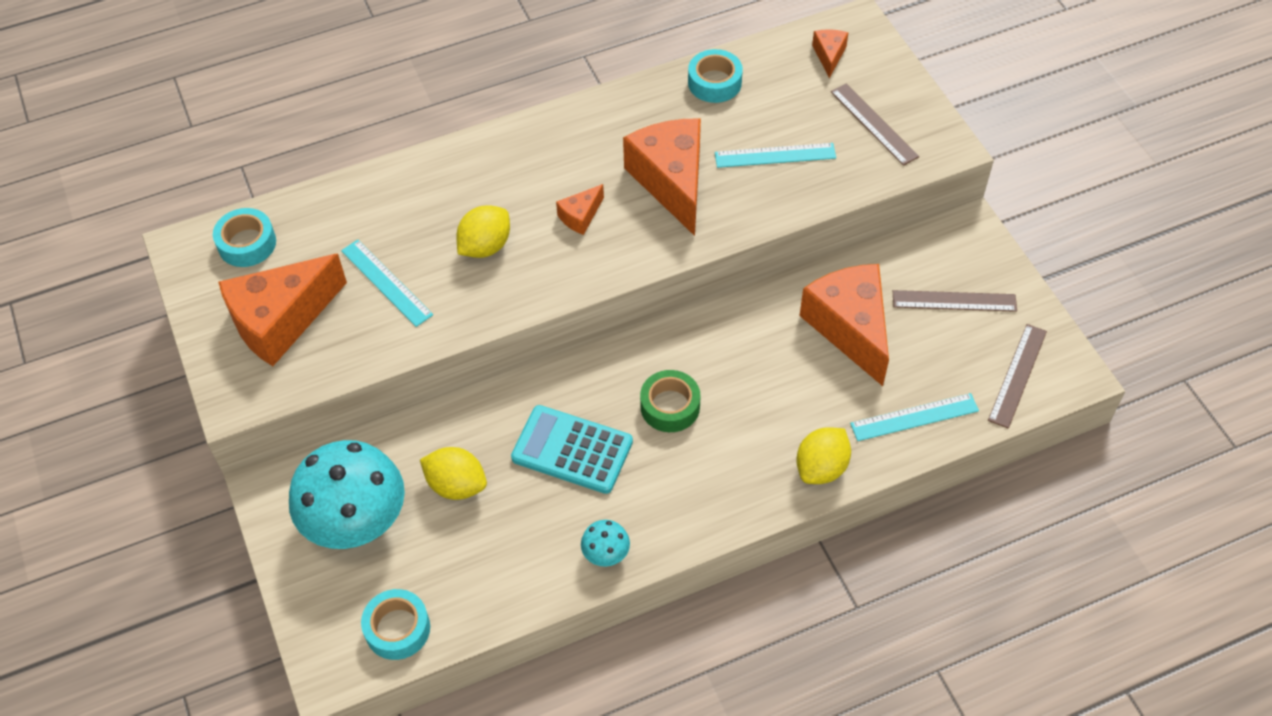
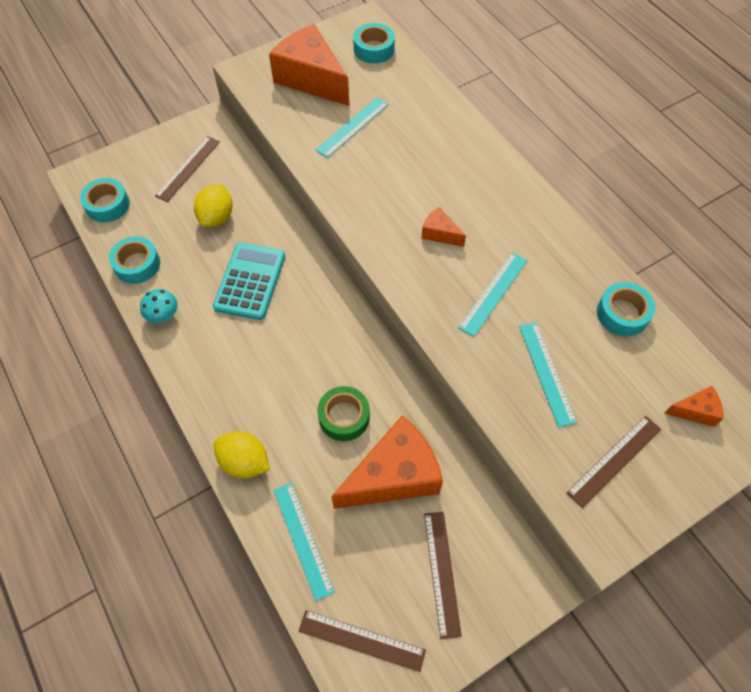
camera: 80 degrees right, 5 degrees up
turquoise mushroom [289,440,405,549] -> brown ruler [155,136,220,202]
yellow lemon [456,205,510,258] -> none
orange cheese [623,118,701,236] -> turquoise ruler [458,252,528,337]
green tape [640,370,700,432] -> green tape moved to [317,386,370,441]
none -> turquoise tape [109,236,160,284]

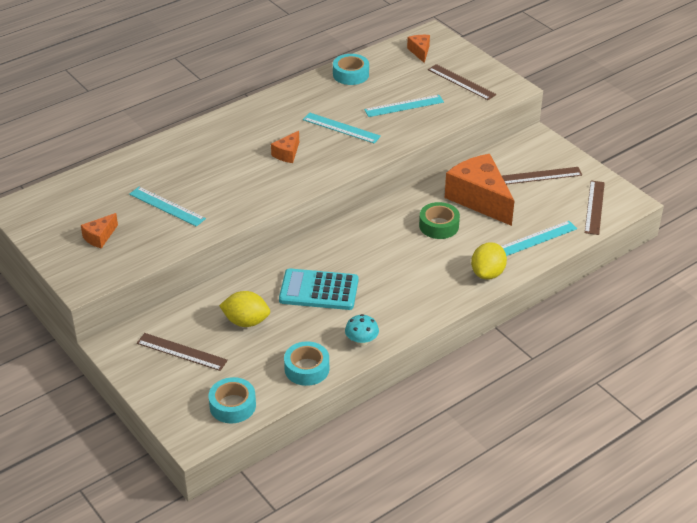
camera: 95 degrees left, 20 degrees down
orange cheese [269,24,349,106] -> orange cheese [81,213,118,249], size x0.45
turquoise tape [353,23,395,64] -> none

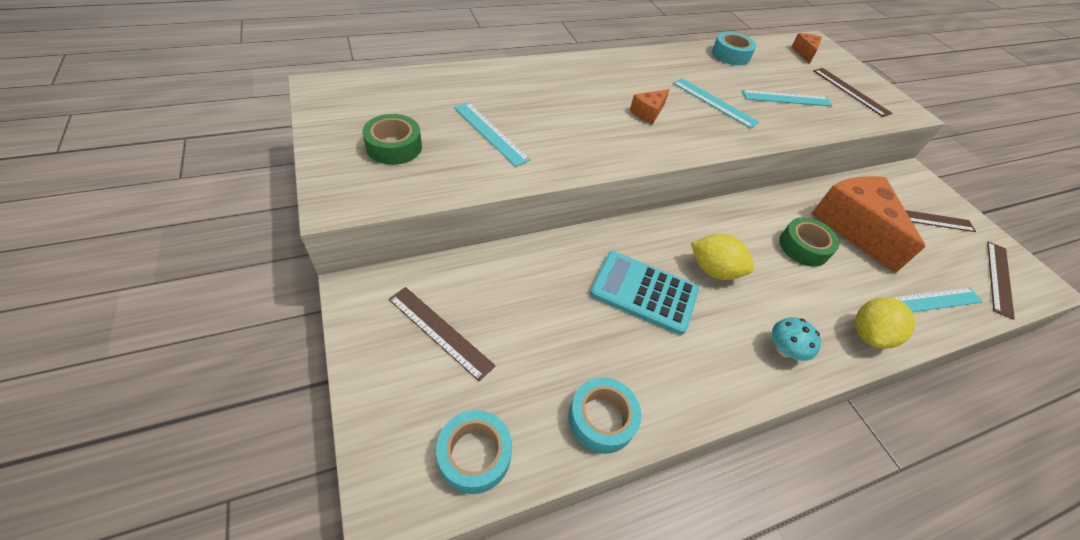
camera: 10 degrees right, 10 degrees up
orange cheese [81,213,118,249] -> green tape [362,114,422,165]
yellow lemon [219,291,270,327] -> yellow lemon moved to [691,234,754,280]
turquoise mushroom [345,314,379,346] -> turquoise mushroom moved to [772,317,821,361]

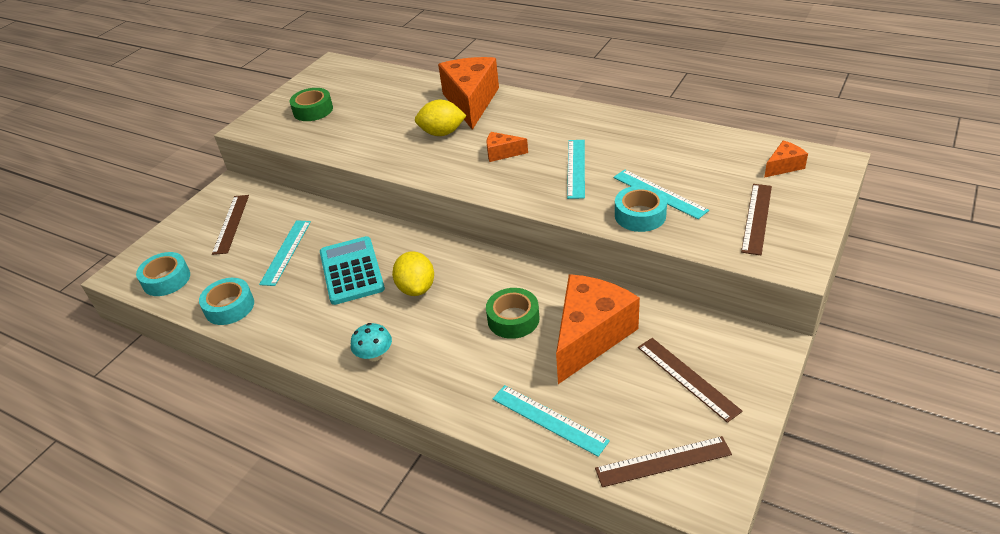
camera: 60 degrees right, 10 degrees down
turquoise ruler [454,102,531,167] -> turquoise ruler moved to [259,220,311,286]
turquoise tape [712,32,756,65] -> turquoise tape moved to [615,185,667,232]
yellow lemon [855,297,915,349] -> yellow lemon moved to [415,100,467,136]
none -> orange cheese [438,57,499,130]

